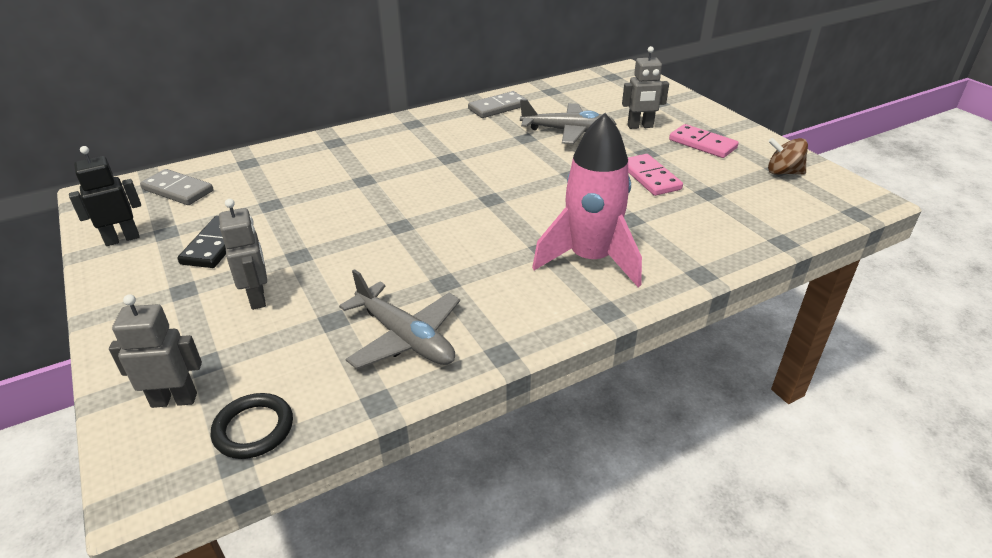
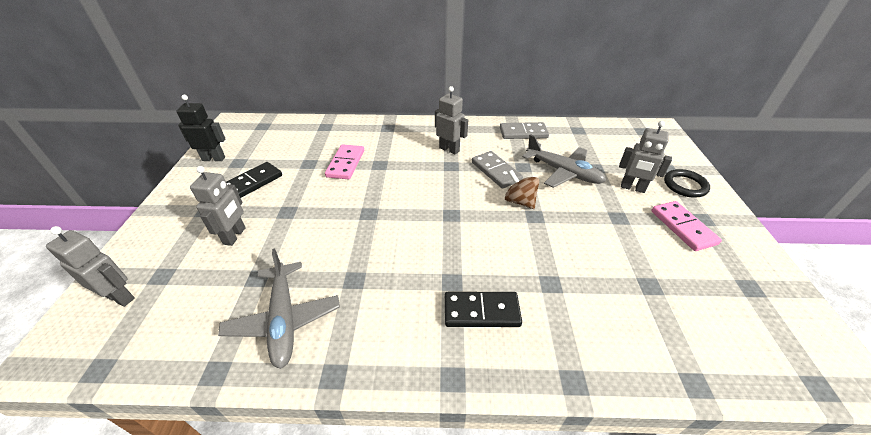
camera: 30 degrees right, 5 degrees up
grey domino [140,169,214,205] -> grey domino moved to [472,151,523,189]
black ring [211,393,293,459] -> black ring moved to [664,169,710,198]
pink rocket [532,113,642,287] -> black domino [445,292,522,327]
pink domino [628,154,683,196] -> pink domino moved to [325,144,364,179]
brown spinning top [768,138,808,175] -> brown spinning top moved to [505,170,539,209]
none -> grey robot [435,86,468,155]

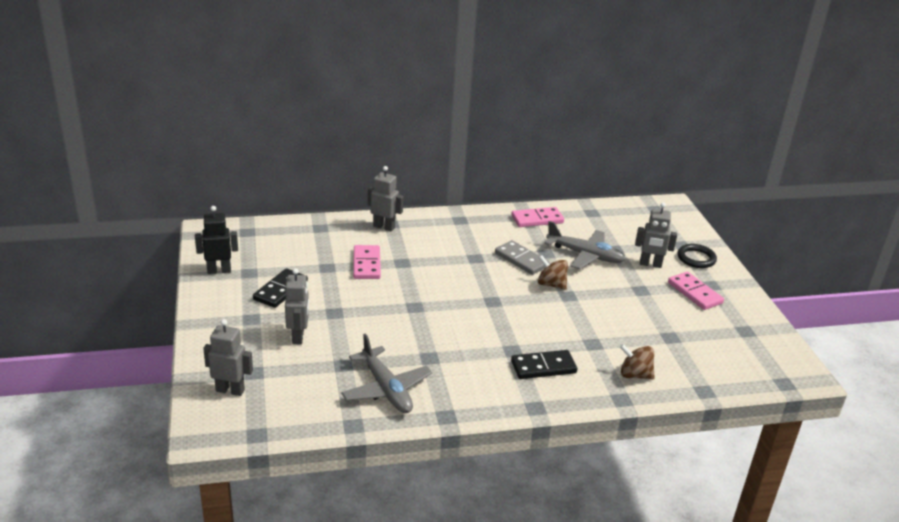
camera: 15 degrees left, 10 degrees down
grey robot [435,86,468,155] -> grey robot moved to [368,166,404,231]
grey domino [500,122,549,139] -> pink domino [511,207,564,227]
none -> brown spinning top [620,344,655,380]

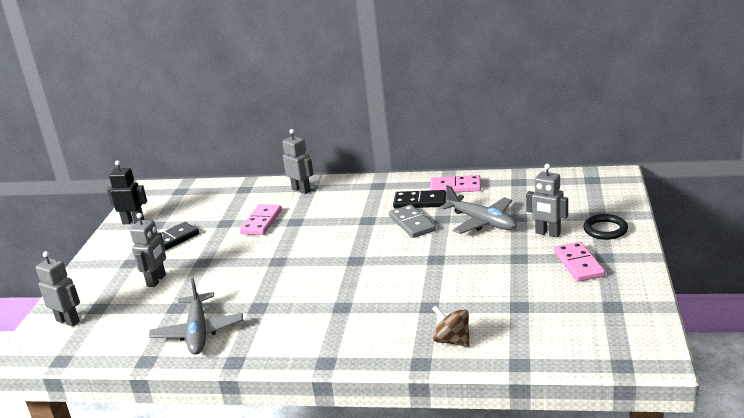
camera: 25 degrees right, 5 degrees down
black domino [511,350,577,379] -> black domino moved to [393,190,446,209]
brown spinning top [538,255,568,290] -> none

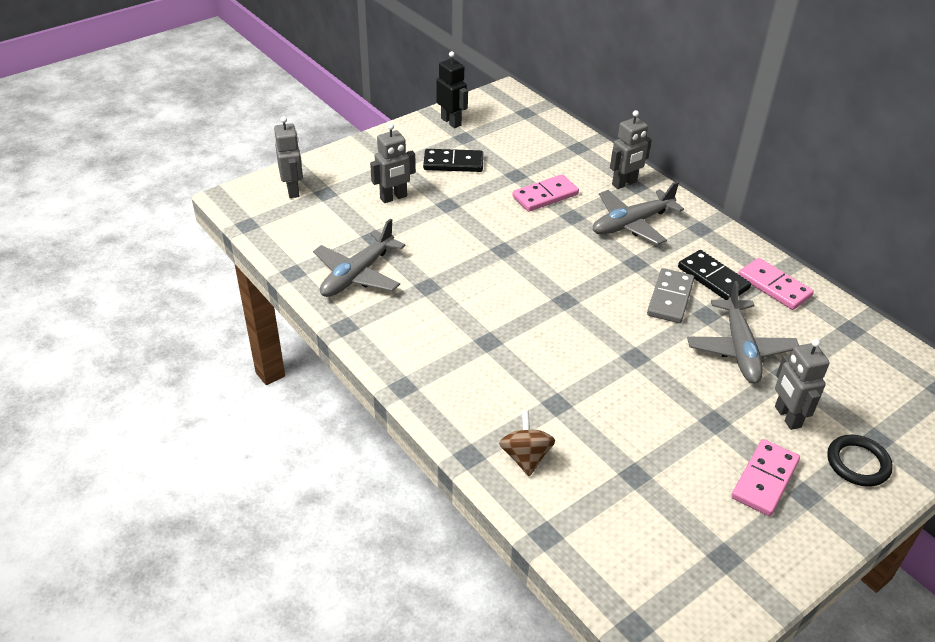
camera: 40 degrees right, 15 degrees up
grey robot [283,129,314,194] -> grey robot turned 60 degrees clockwise [610,110,652,189]
none -> grey plane [593,181,684,245]

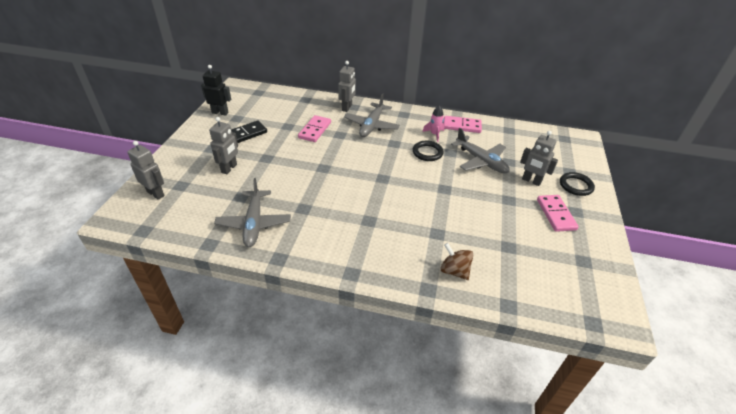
camera: 40 degrees left, 0 degrees up
grey domino [647,268,694,323] -> black ring [413,140,444,161]
black domino [678,250,751,300] -> pink rocket [422,105,445,142]

